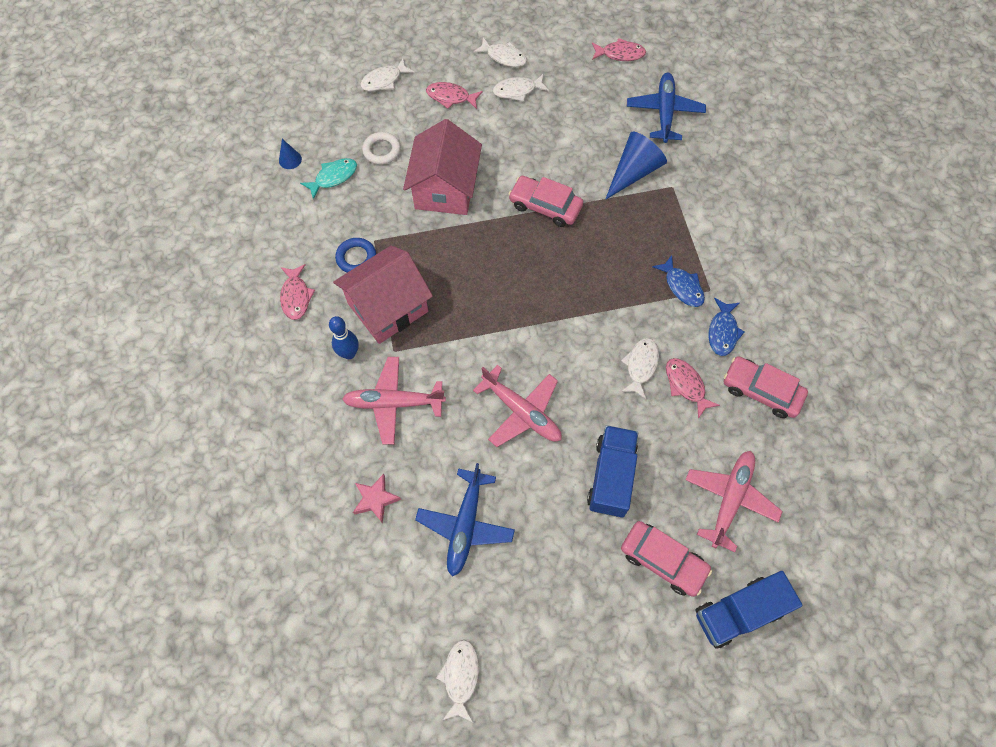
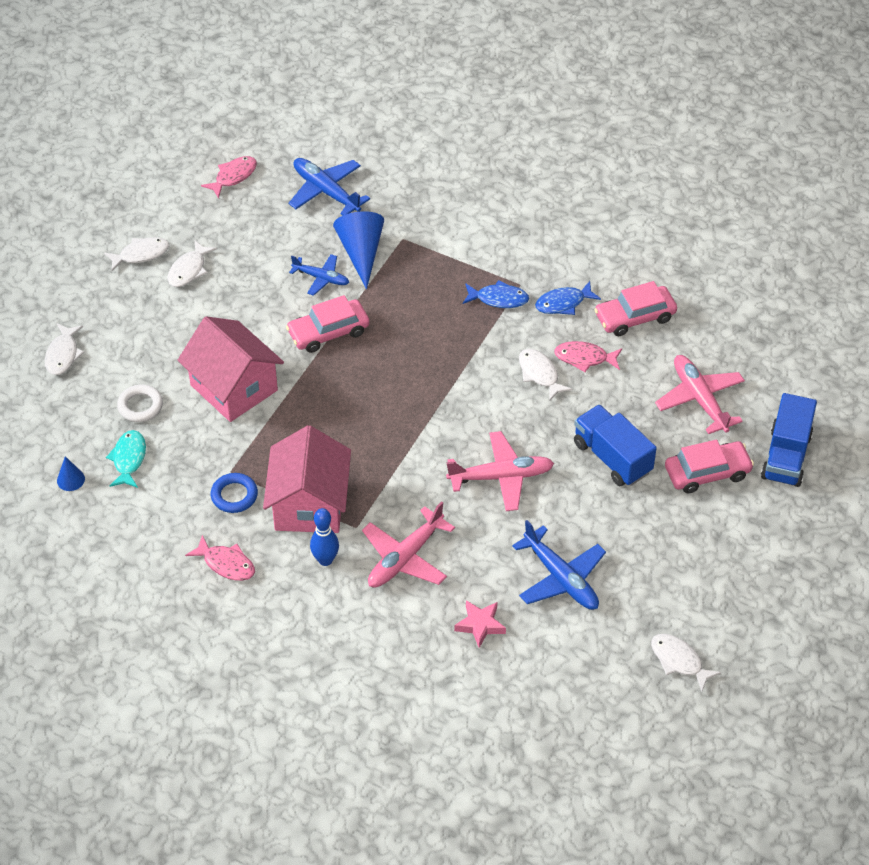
camera: 50 degrees left, 15 degrees down
pink fish [426,82,483,109] -> none
blue fish [708,298,745,356] -> blue fish turned 105 degrees clockwise [535,281,601,315]
none -> blue plane [289,254,349,296]

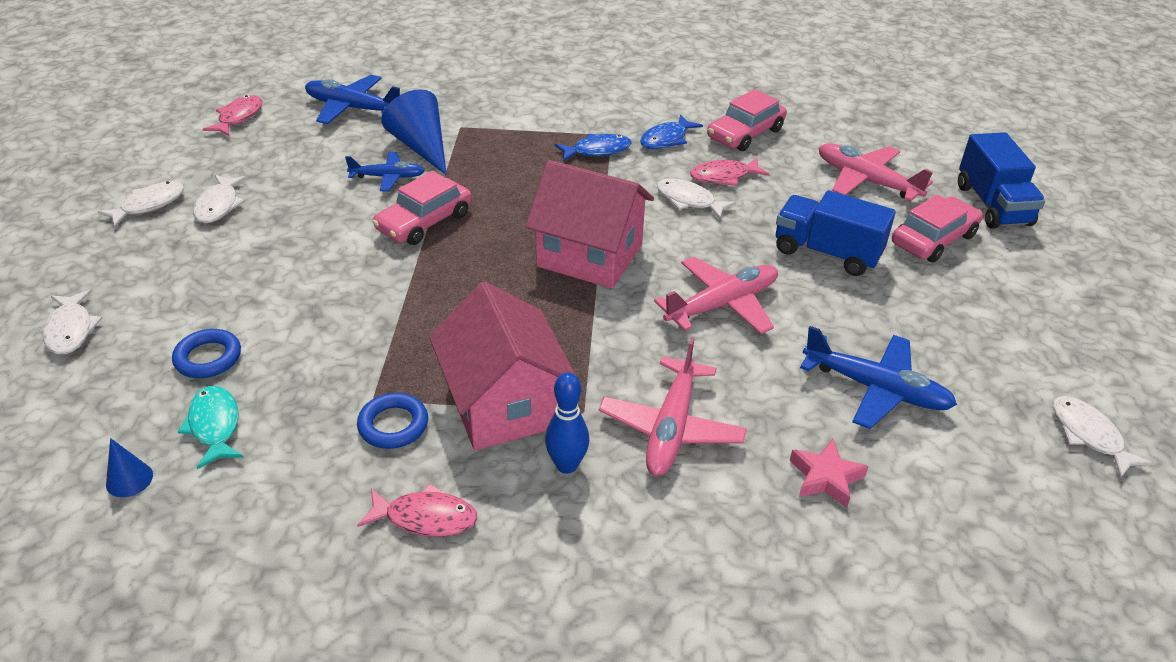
camera: 25 degrees left, 10 degrees down
white ring [117,384,163,422] -> blue ring [172,329,241,378]
pink house [177,316,284,422] -> pink house moved to [525,160,654,289]
white fish [651,634,721,692] -> white fish turned 45 degrees clockwise [1053,396,1153,478]

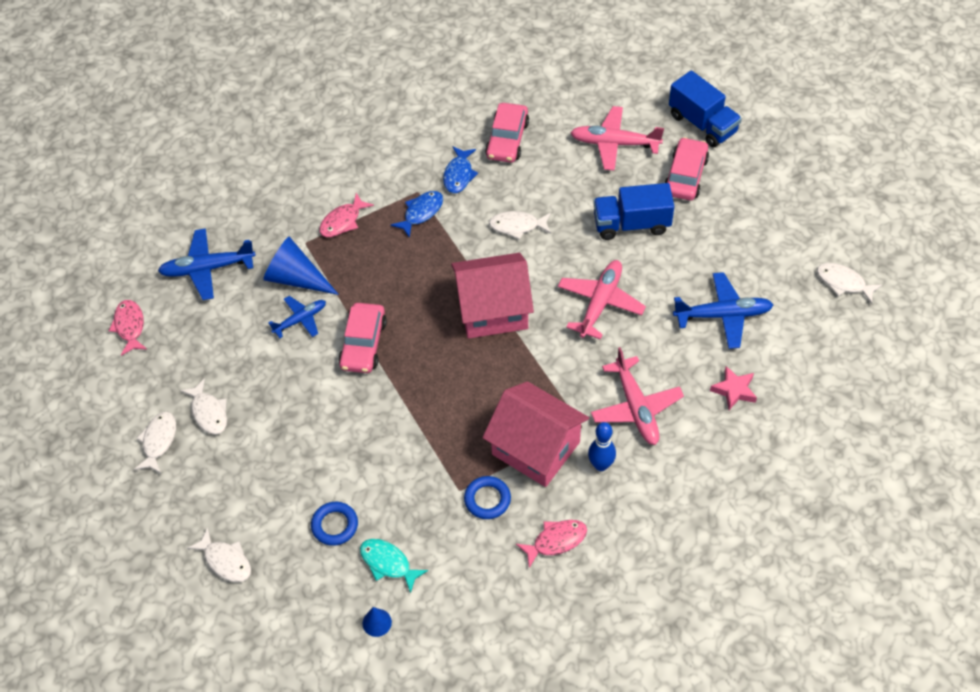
camera: 30 degrees left, 15 degrees up
pink fish [690,158,770,186] -> pink fish moved to [319,193,374,237]

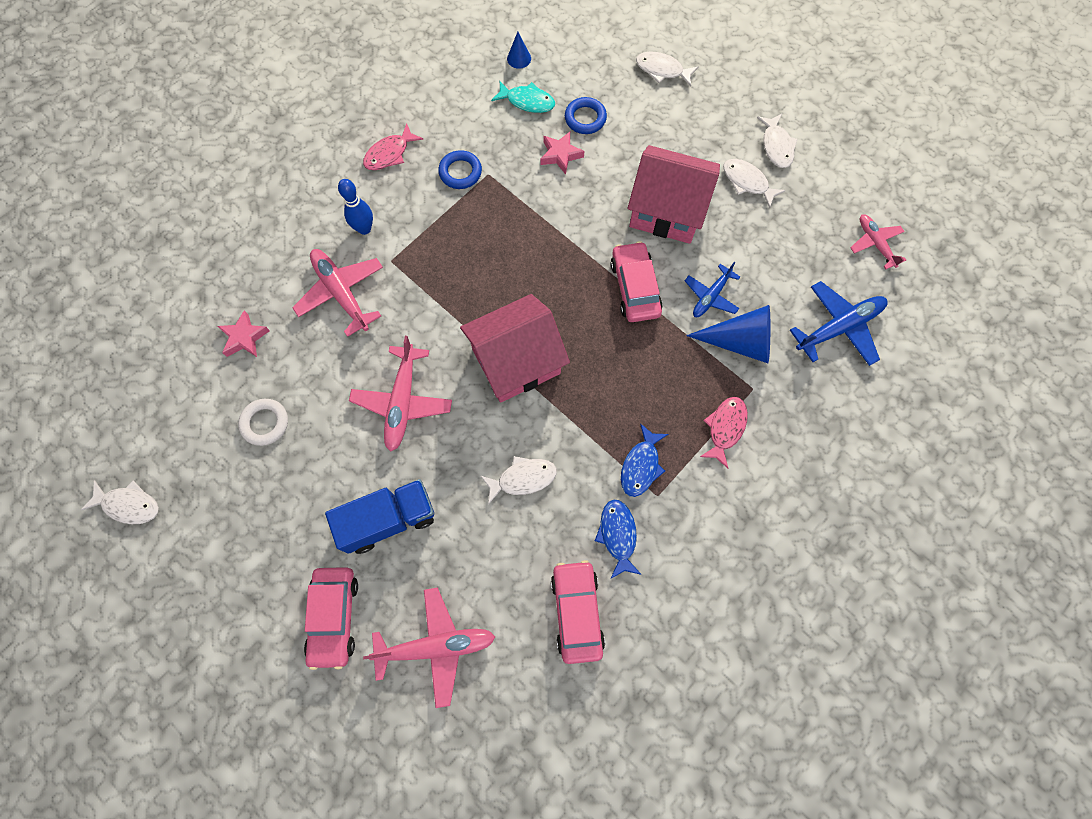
camera: 160 degrees right, 15 degrees up
pink fish [109,300,147,356] -> pink plane [850,214,906,269]
pink house [482,381,589,487] -> pink house moved to [627,145,720,244]
blue truck [669,70,742,147] -> none
blue plane [673,272,773,349] -> white ring [238,399,288,446]
none -> pink star [540,132,584,175]

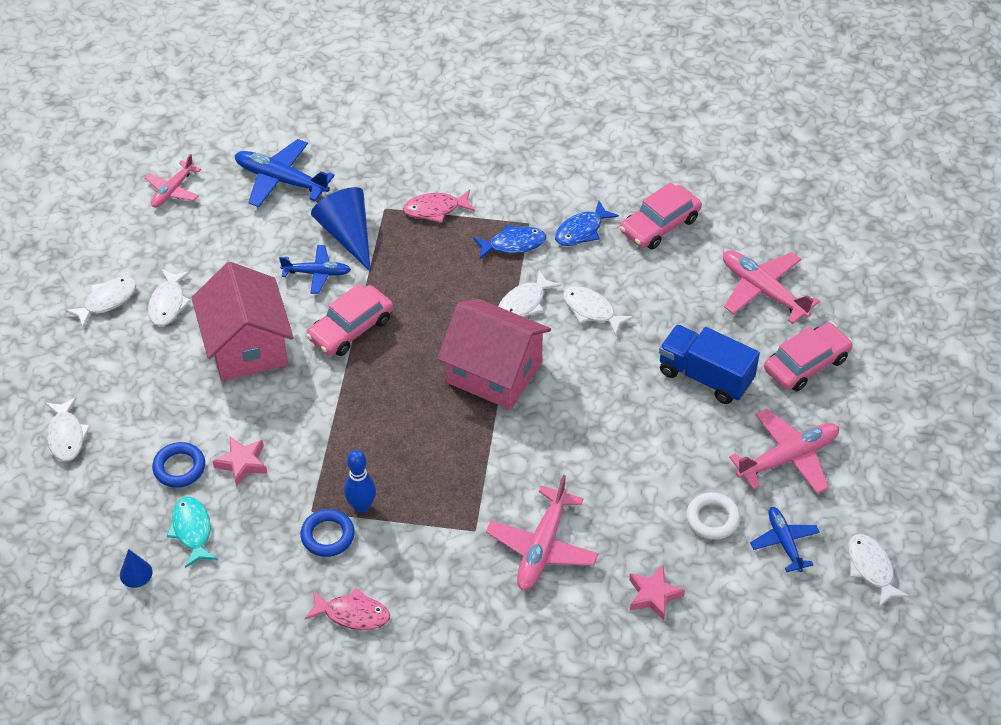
camera: 125 degrees left, 20 degrees down
blue bowling pin [338,179,373,235] -> blue bowling pin moved to [344,450,376,513]
pink plane [349,336,452,452] -> pink plane moved to [729,409,839,494]
none -> white fish [498,270,561,317]
none -> blue plane [750,507,820,572]

